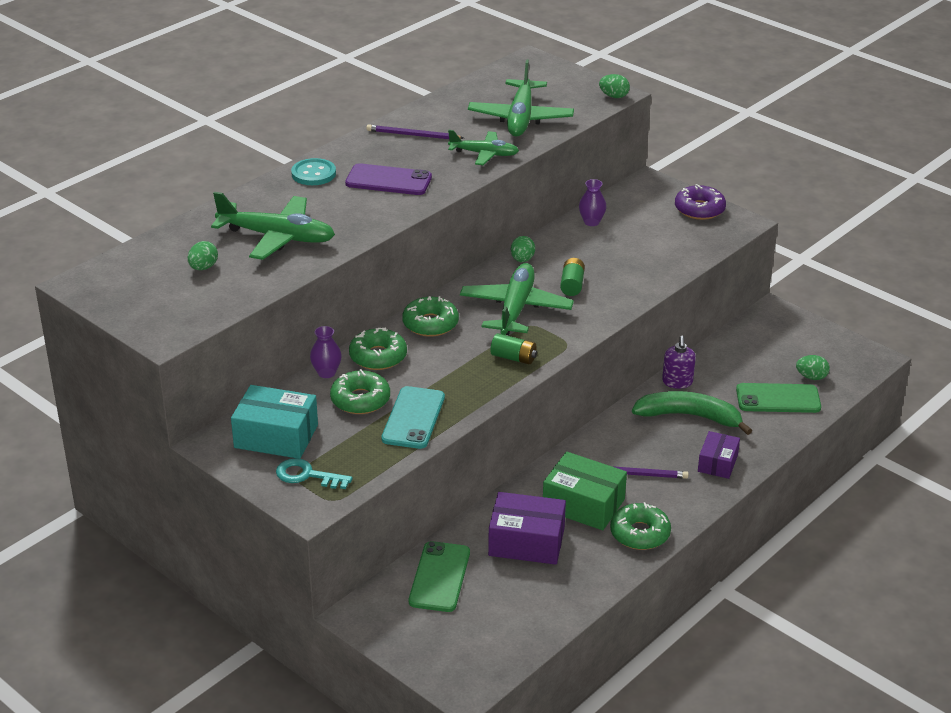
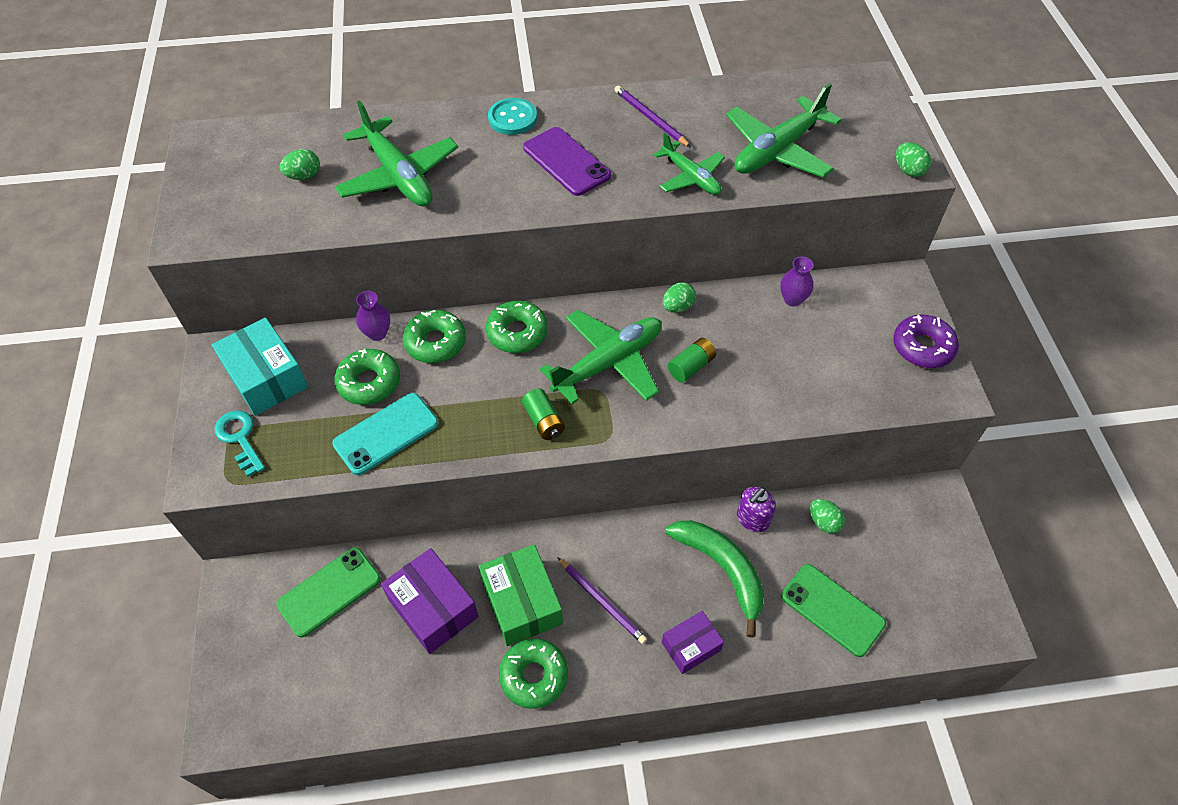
camera: 40 degrees right, 20 degrees up
green egg [796,355,830,380] -> green egg moved to [810,499,845,534]

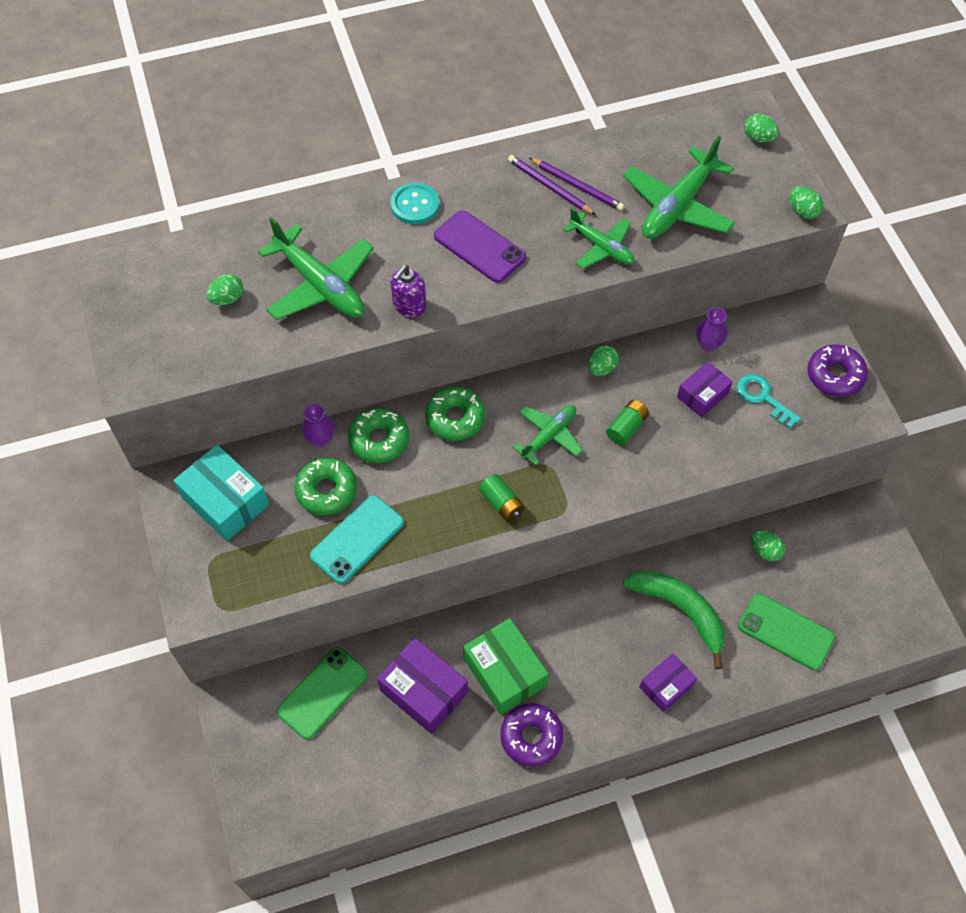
camera: 10 degrees left, 5 degrees up
turquoise key [214,410,265,477] -> turquoise key moved to [737,374,801,429]
green donut [499,639,568,709] -> purple donut [500,703,564,767]
green plane [540,310,662,404] -> green plane [513,405,582,465], size x0.61
purple pencil [557,557,647,644] -> purple pencil moved to [530,158,624,211]
purple soap dispenser [737,487,776,533] -> purple soap dispenser moved to [390,265,426,317]
none -> purple box [677,361,733,417]
none -> green egg [744,114,779,142]

